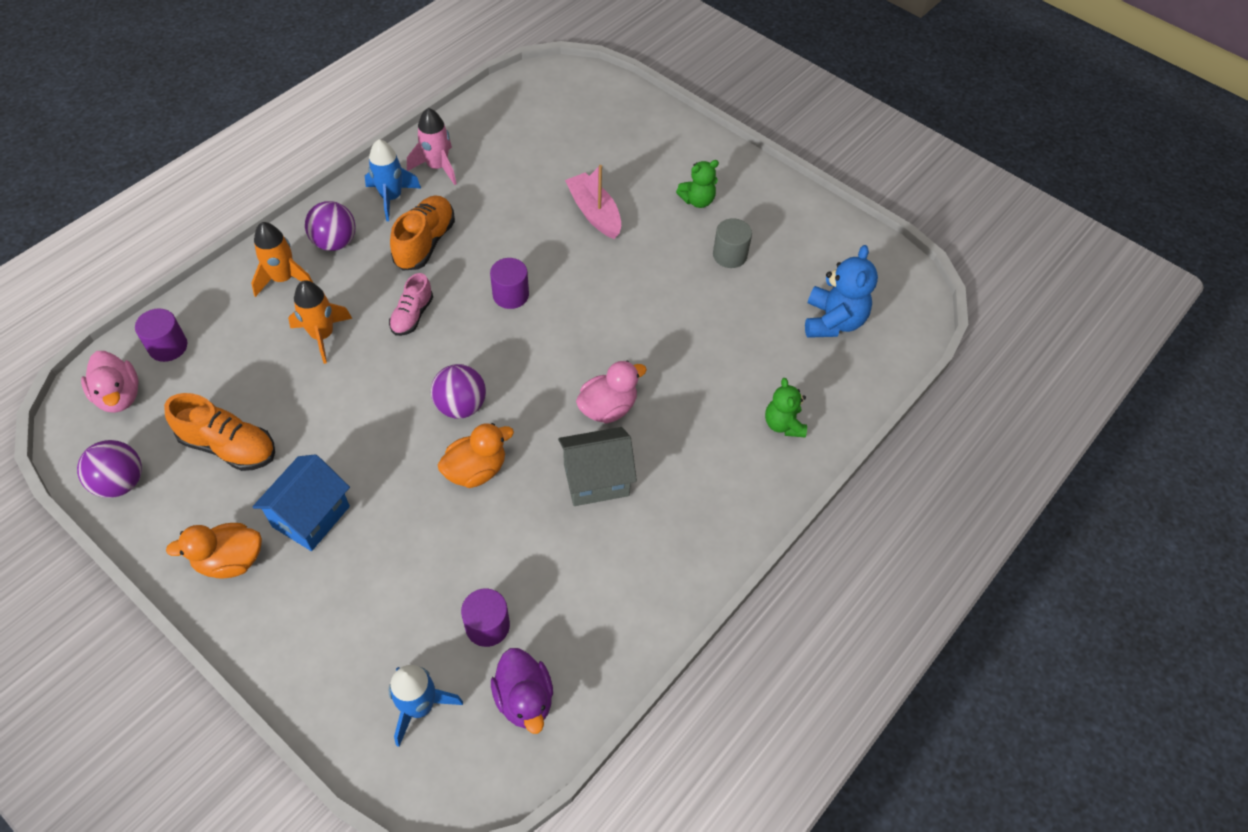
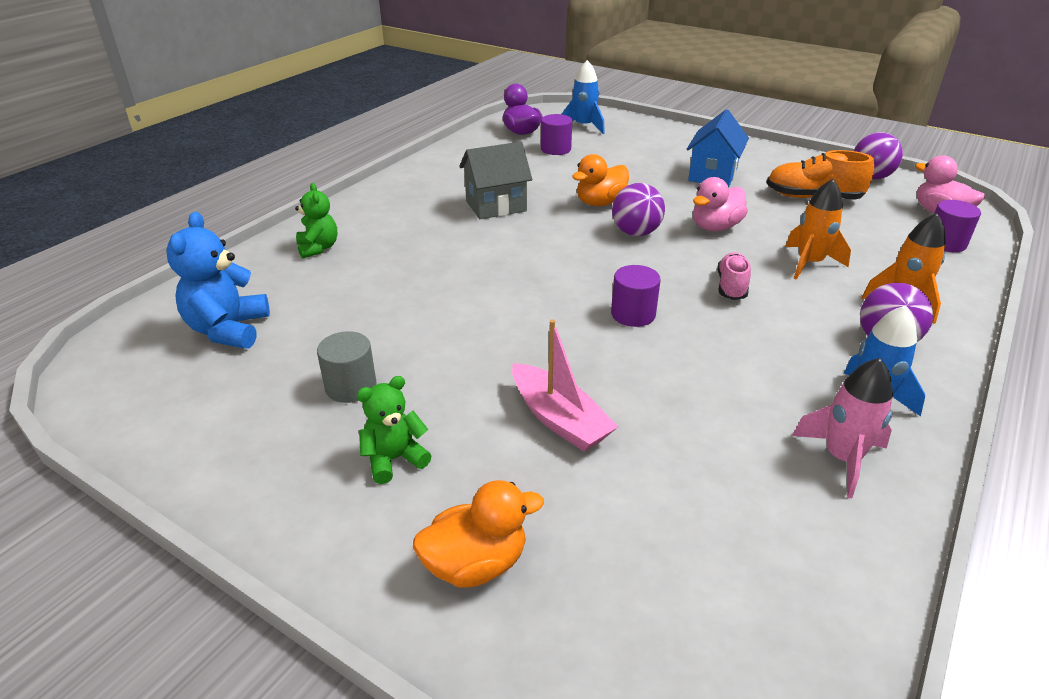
camera: 175 degrees right, 20 degrees down
orange duck [166,523,262,578] -> orange duck moved to [413,480,544,588]
orange shoe [390,196,455,270] -> none
pink duck [576,361,647,424] -> pink duck moved to [693,177,748,231]

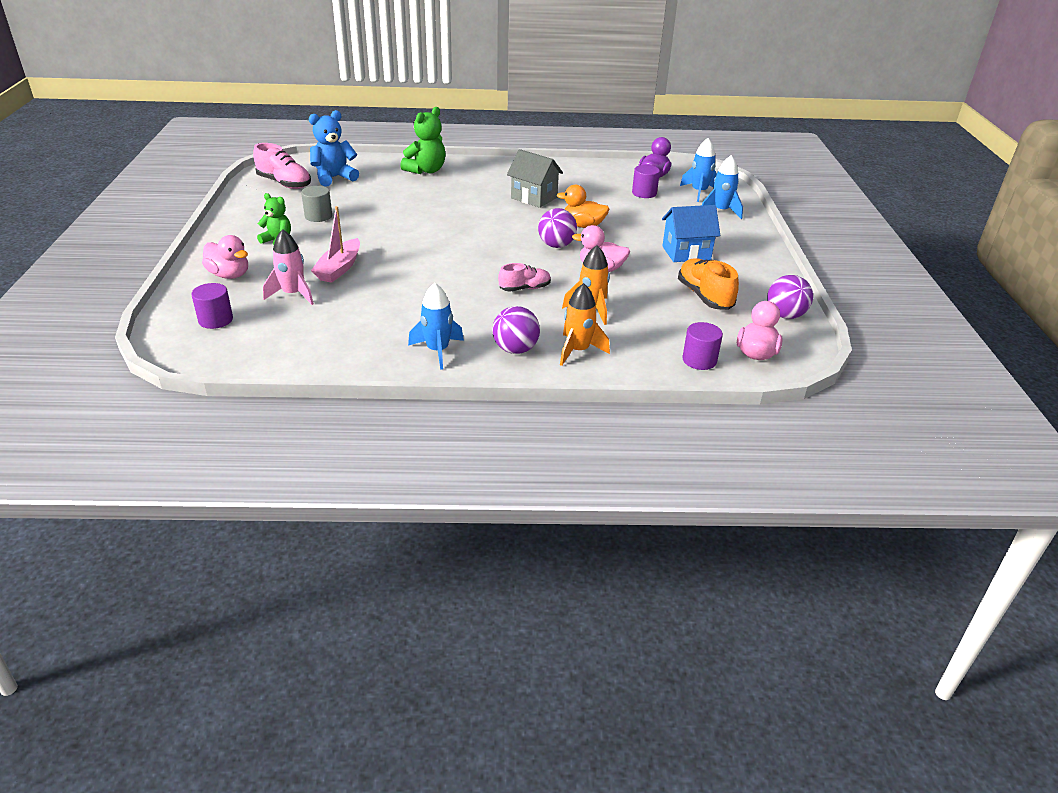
camera: 55 degrees right, 0 degrees up
green teddy bear [295,183,337,259] -> green teddy bear [400,107,445,174], size x1.57
orange duck [413,480,544,588] -> pink duck [202,235,248,279]
purple cylinder [611,265,661,327] -> purple cylinder moved to [192,283,233,329]
pink rocket [792,358,893,498] -> pink rocket moved to [263,229,314,305]
none -> pink shoe [253,143,311,189]
none -> blue rocket [702,155,743,219]

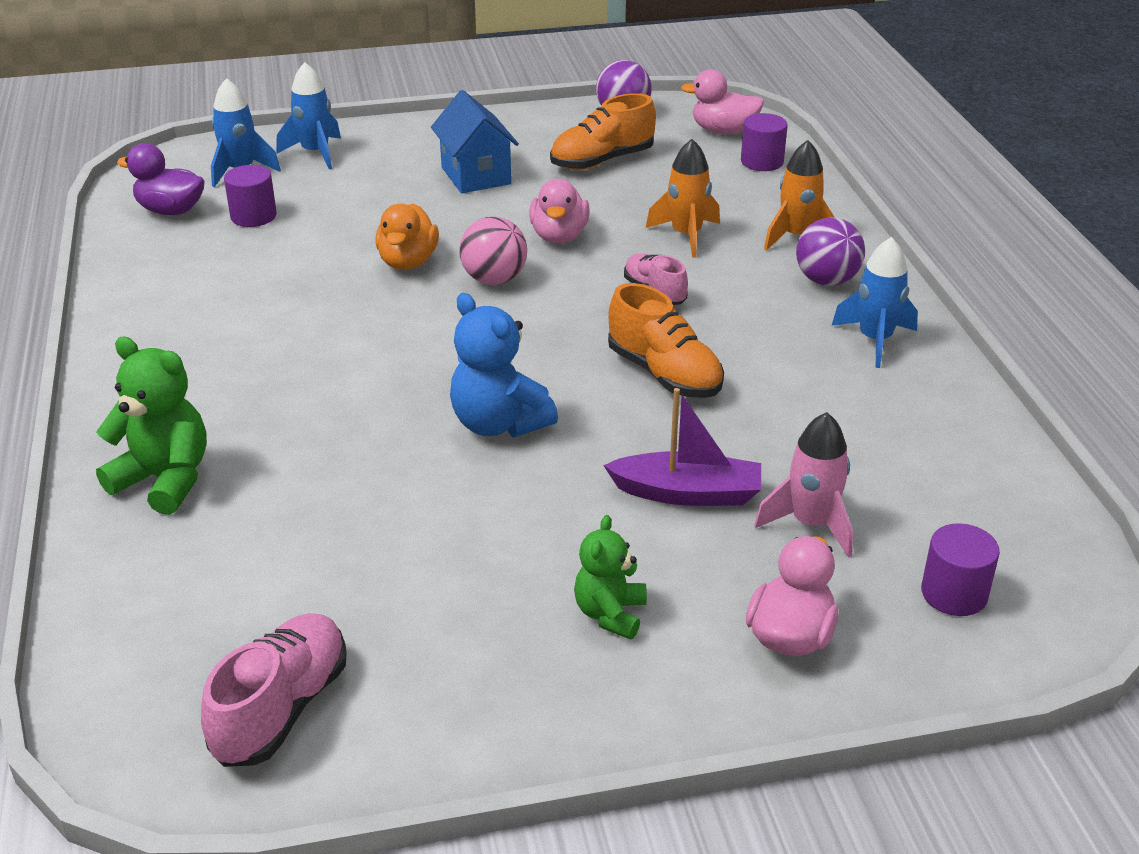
camera: 100 degrees left, 0 degrees up
grey cylinder [301,186,332,222] -> none
blue teddy bear [309,110,359,187] -> blue teddy bear moved to [450,293,558,437]
pink boat [311,206,360,283] -> purple boat [603,388,761,506]
grey house [507,149,563,208] -> none
purple ball [538,208,577,248] -> pink ball [459,217,527,285]
none -> orange shoe [608,283,724,398]

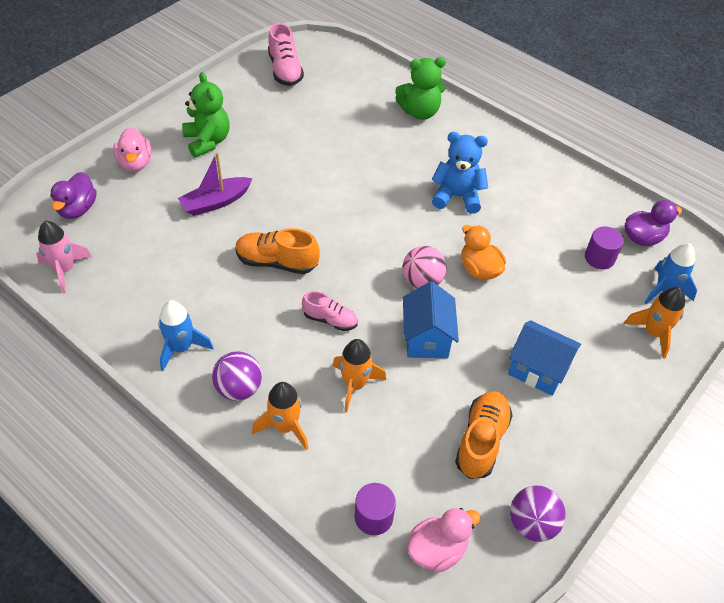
camera: 140 degrees right, 15 degrees up
blue rocket [277,62,341,169] -> orange rocket [624,287,685,359]
blue teddy bear [450,293,558,437] -> blue teddy bear moved to [431,132,488,214]
pink duck [529,179,590,243] -> blue house [403,281,459,358]
green teddy bear [574,515,647,639] -> green teddy bear [182,72,230,157], size x1.57
pink rocket [754,412,853,558] -> pink rocket moved to [36,221,92,293]
purple cylinder [921,523,1000,616] -> purple duck [50,172,97,219]

